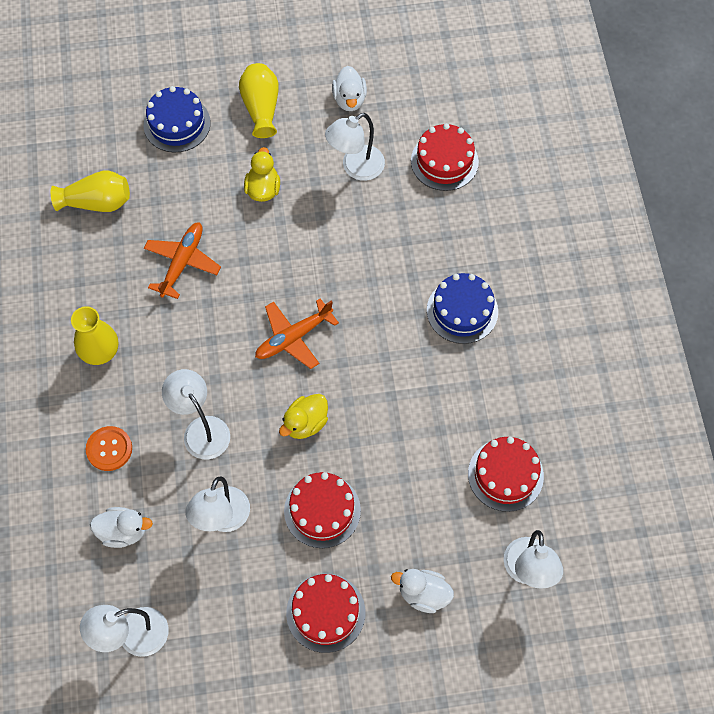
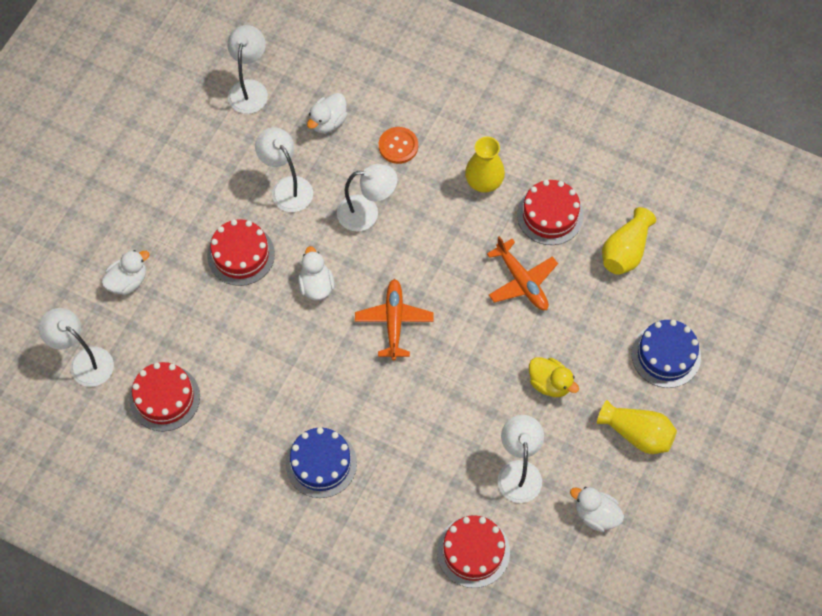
camera: 125 degrees right, 0 degrees up
yellow duck [279,394,328,439] -> white duck [298,246,335,301]
red cake [286,574,365,653] -> red cake moved to [517,180,584,245]

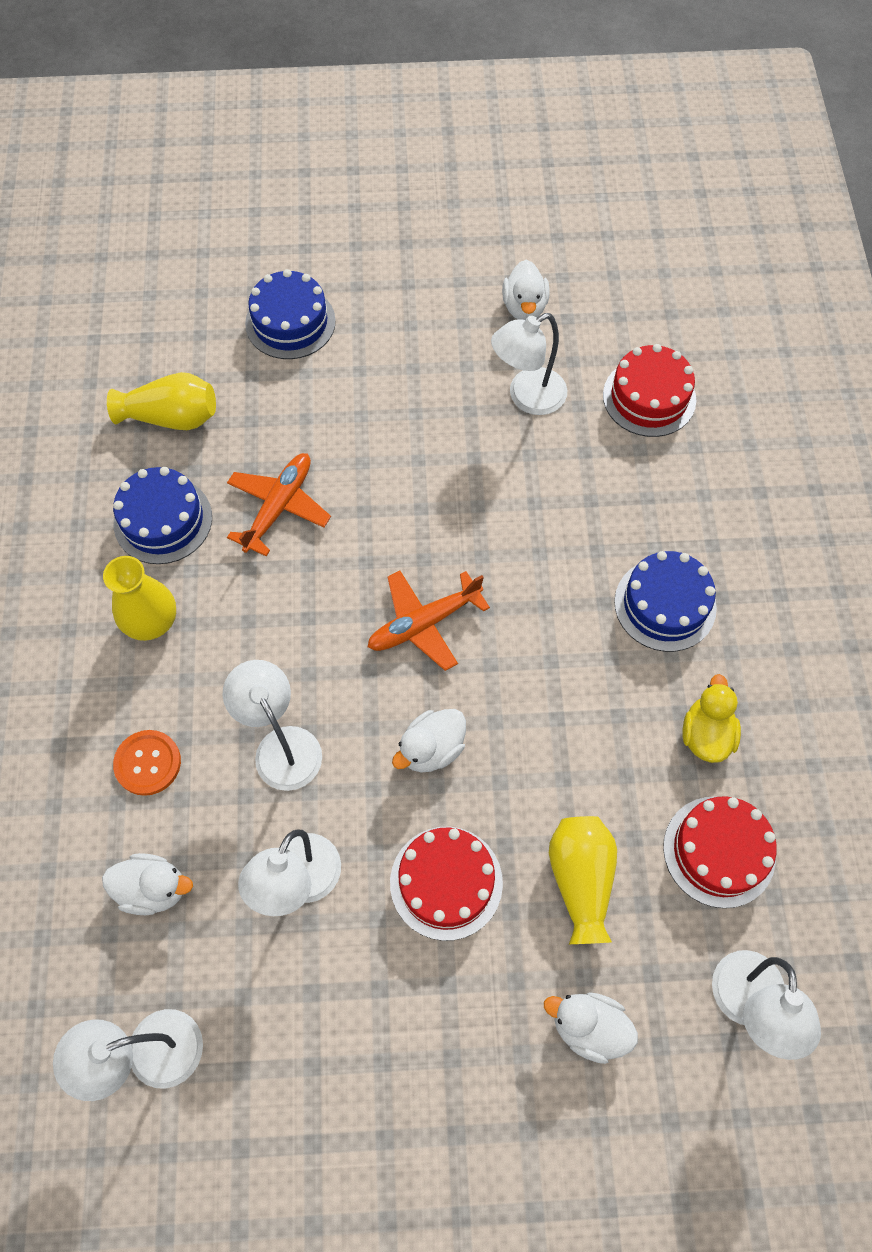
camera: 120 degrees left, 0 degrees up
red cake [517,180,584,245] -> blue cake [113,467,212,564]
yellow duck [529,357,579,397] -> yellow duck moved to [682,674,741,763]
yellow vase [597,400,677,454] -> yellow vase moved to [549,816,617,944]

